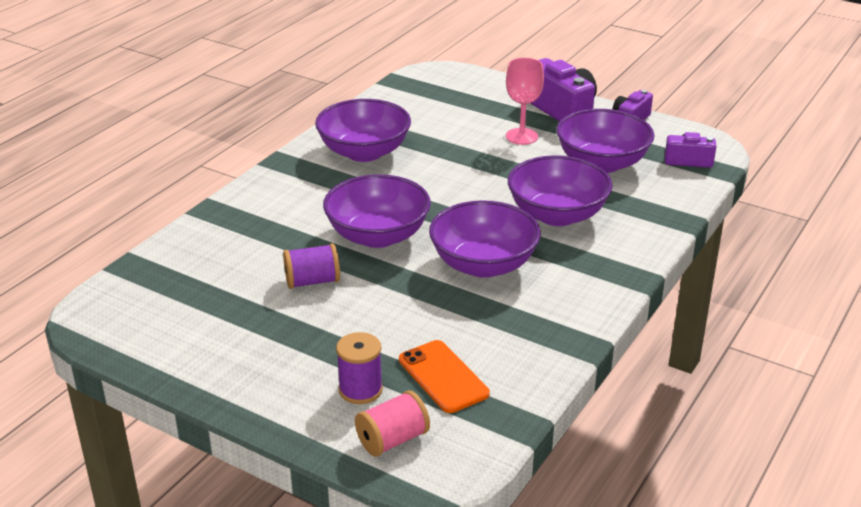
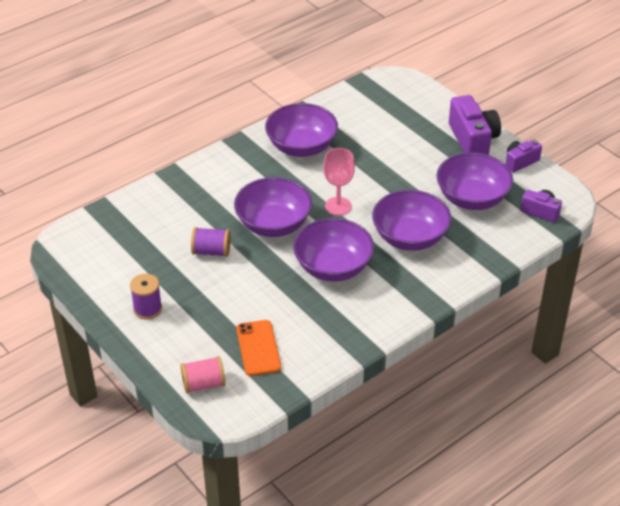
camera: 20 degrees right, 10 degrees up
purple spool [336,332,383,404] -> purple spool moved to [130,274,162,320]
pink goblet [506,58,544,145] -> pink goblet moved to [324,148,355,216]

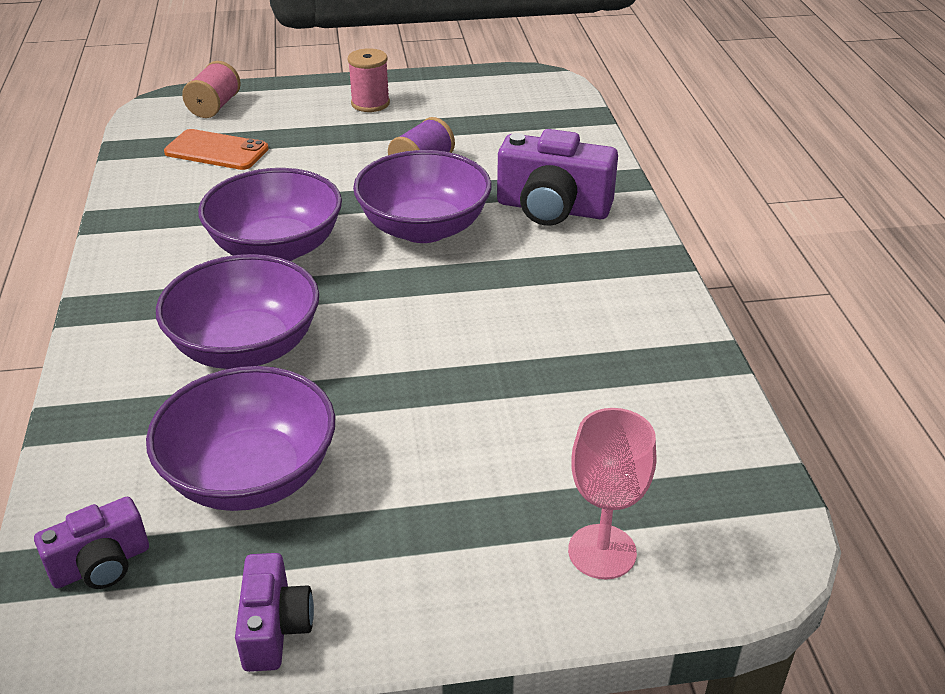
camera: 120 degrees right, 5 degrees down
purple spool [130,274,162,320] -> pink spool [348,48,390,112]
purple bowl [265,103,338,157] -> none
pink goblet [324,148,355,216] -> pink goblet moved to [568,408,656,579]
purple camera [449,95,501,155] -> purple camera moved to [497,129,618,226]

